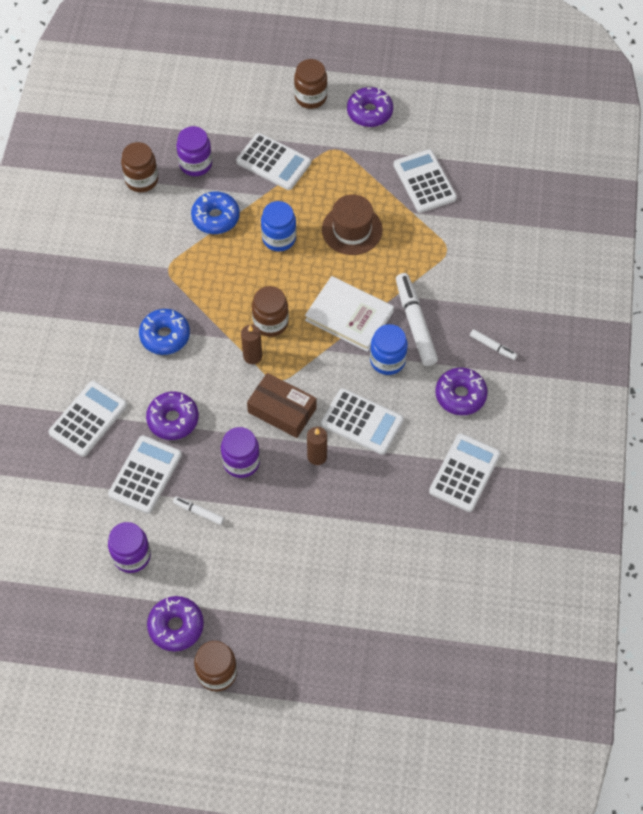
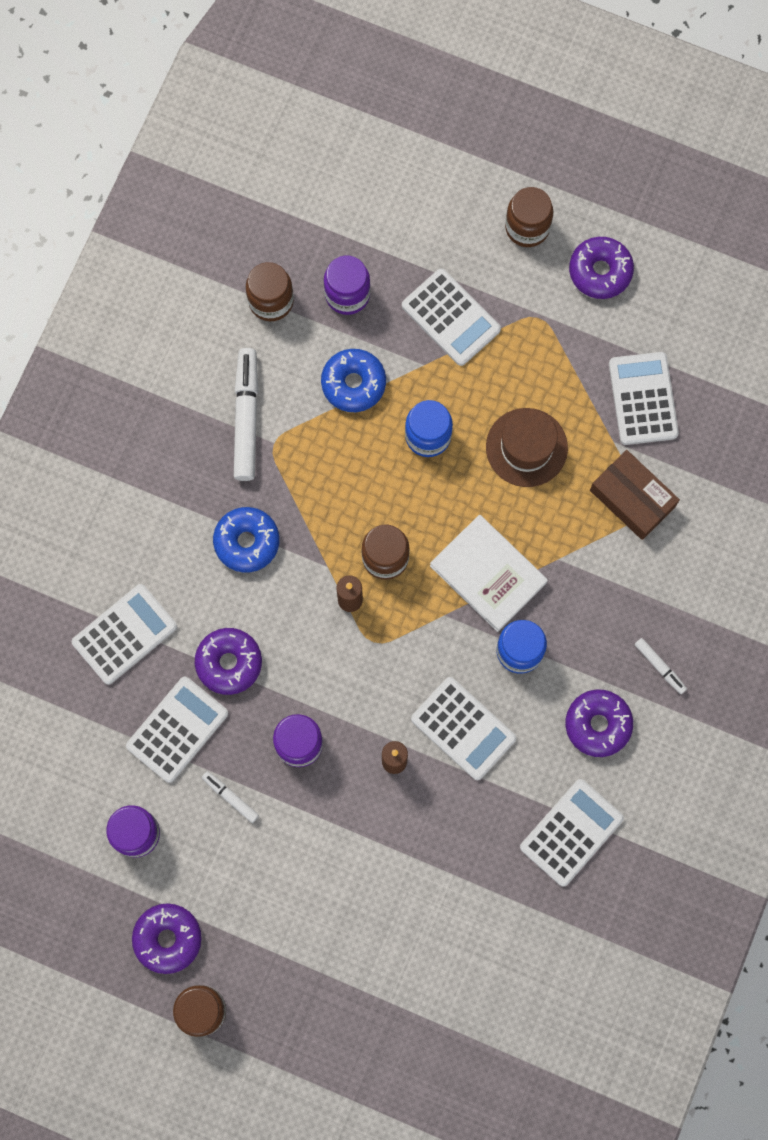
camera: 15 degrees right, 15 degrees up
brown box [247,373,317,438] -> brown box moved to [590,450,680,540]
white marker [396,273,438,366] -> white marker moved to [234,348,258,481]

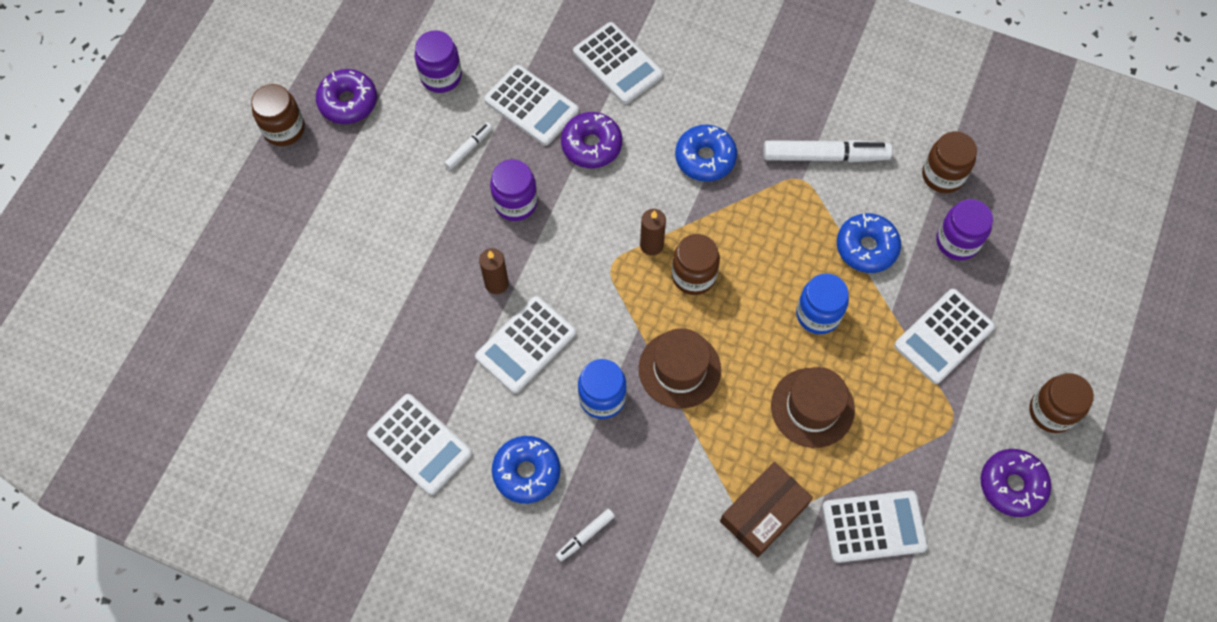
camera: 90 degrees right, 10 degrees down
white book [430,515,548,632] -> brown hat [639,328,721,409]
purple donut [565,689,633,757] -> blue donut [492,436,560,504]

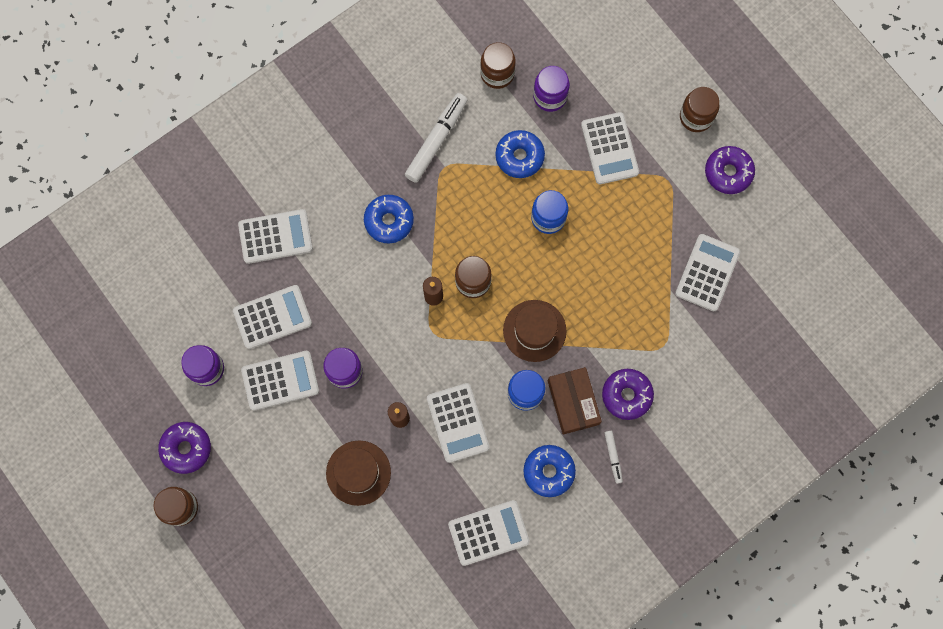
camera: 60 degrees left, 10 degrees up
white marker [444,122,493,170] -> white calculator [241,351,319,411]
purple donut [561,112,622,168] -> purple donut moved to [602,369,654,420]
brown box [720,462,813,558] -> brown box moved to [548,367,602,434]
brown hat [771,367,855,448] -> brown hat moved to [326,440,391,506]

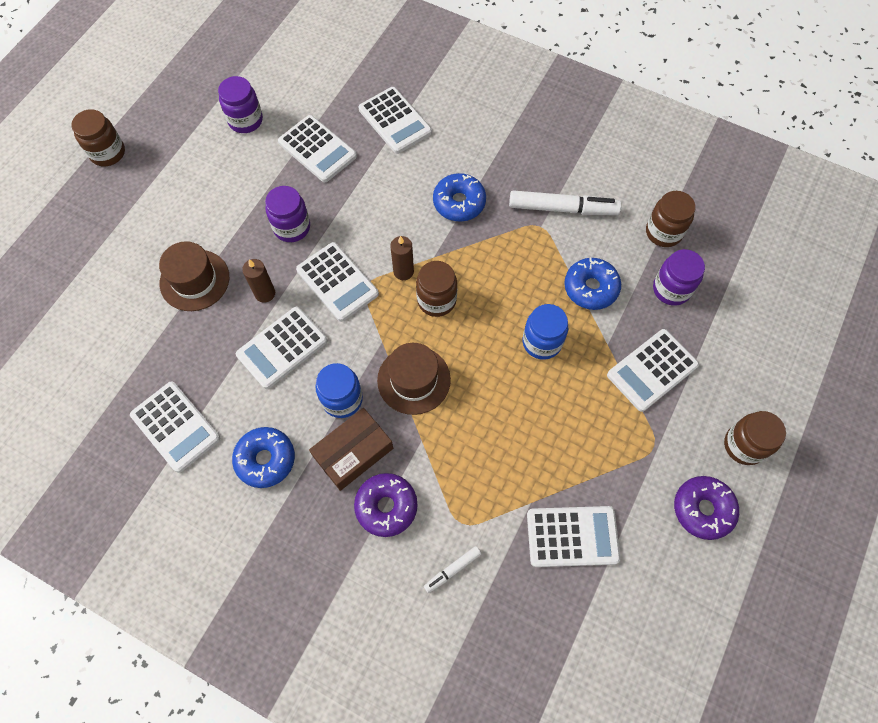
camera: 65 degrees right, 10 degrees down
purple donut [158,422,211,474] -> none
white calculator [241,351,319,411] -> white calculator moved to [296,242,379,322]
white marker [605,431,623,484] -> white marker moved to [424,546,481,593]

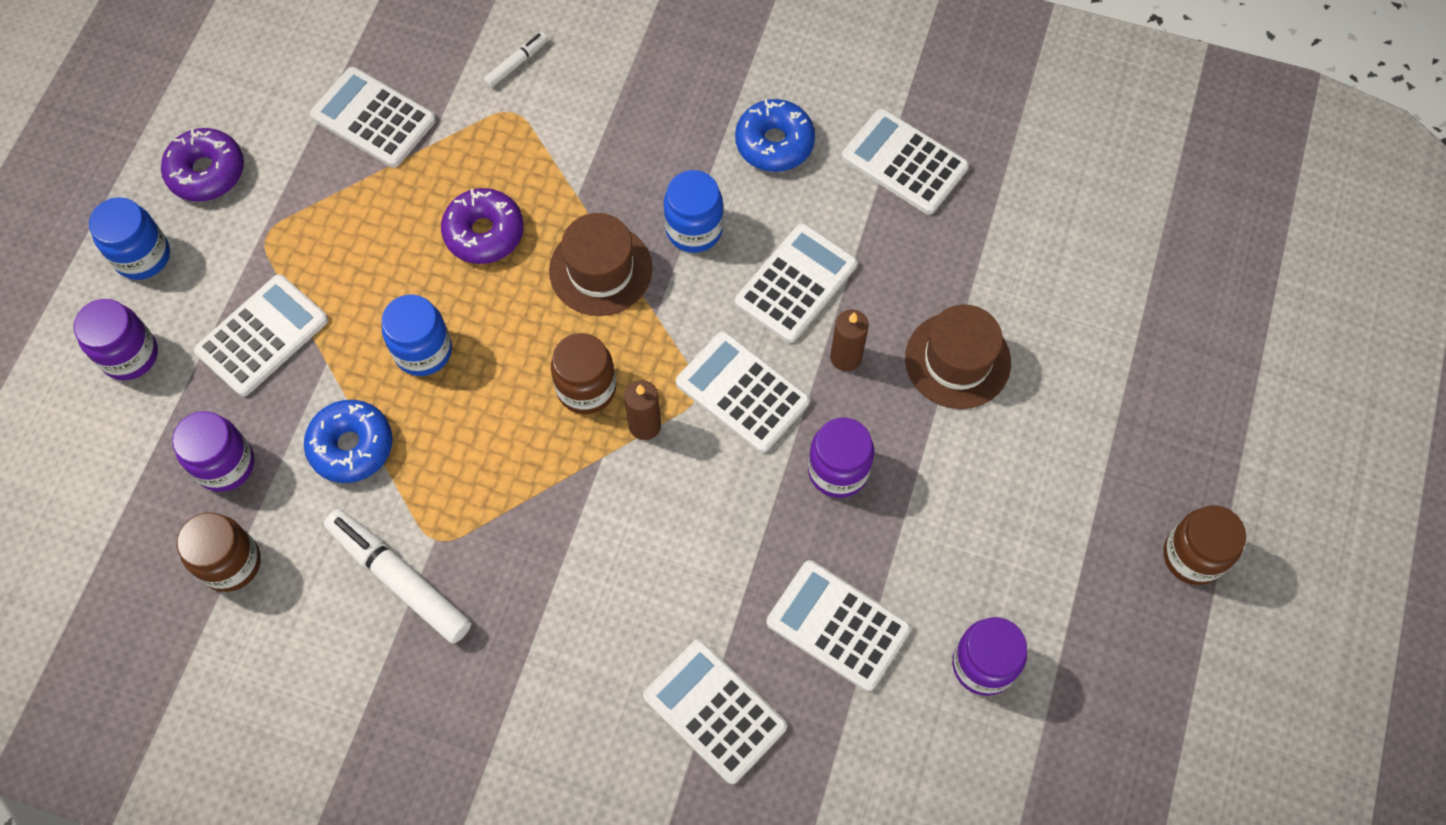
camera: 170 degrees right, 0 degrees up
brown box [309,408,393,491] -> none
purple donut [354,473,418,537] -> purple donut moved to [441,188,524,264]
blue donut [433,173,486,222] -> none
white marker [509,190,621,215] -> white marker turned 45 degrees clockwise [324,509,471,644]
white calculator [527,506,620,567] -> white calculator turned 45 degrees clockwise [310,67,436,168]
brown jar [724,411,786,465] -> blue jar [89,197,170,280]
none -> purple jar [74,299,158,380]

